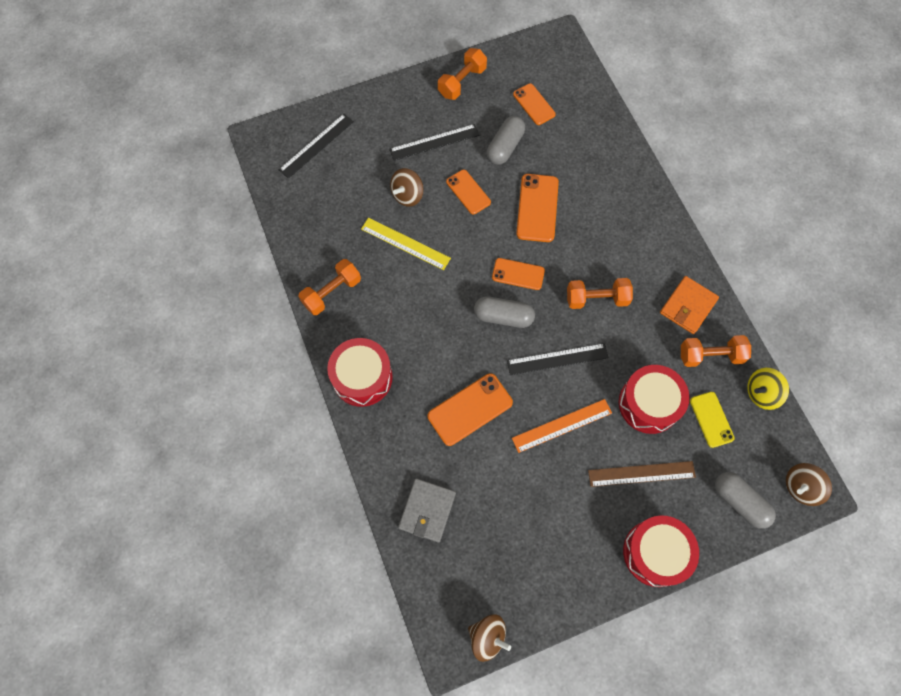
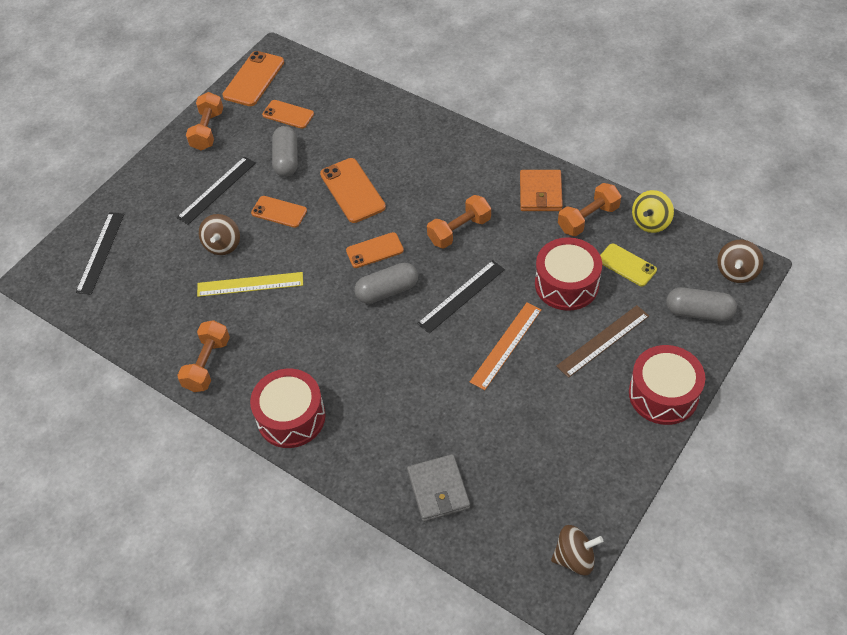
camera: 30 degrees left, 15 degrees down
orange phone [428,373,513,446] -> orange phone moved to [222,51,284,106]

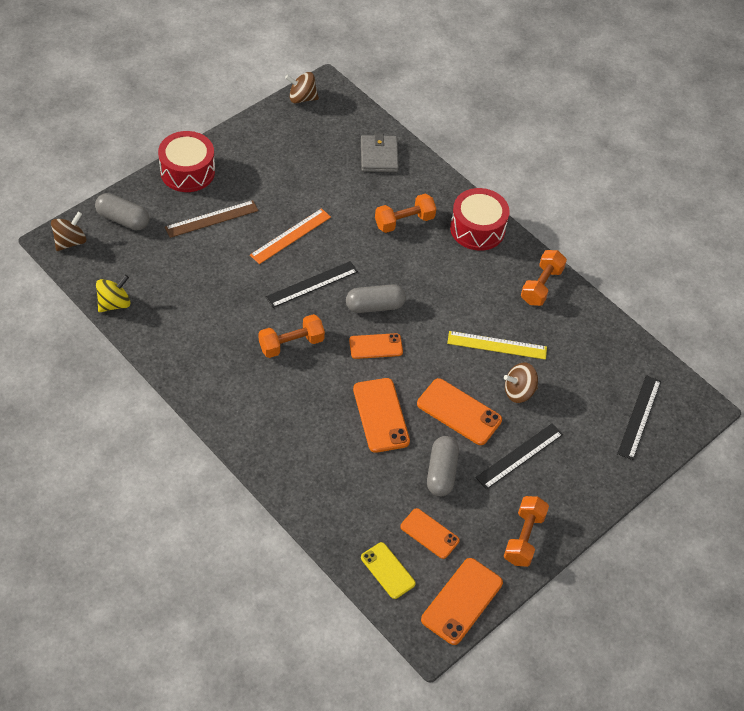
camera: 175 degrees left, 0 degrees up
brown spinning top [199,214,240,255] -> brown spinning top turned 120 degrees counterclockwise [504,363,538,403]
orange phone [251,196,307,228] -> orange phone [417,378,502,445], size x1.52
orange wallet [520,170,563,211] -> none
red drum [535,237,602,311] -> none
orange dumbbell [558,183,621,236] -> orange dumbbell moved to [375,194,436,233]
yellow phone [600,244,657,286] -> yellow phone moved to [361,542,416,599]

